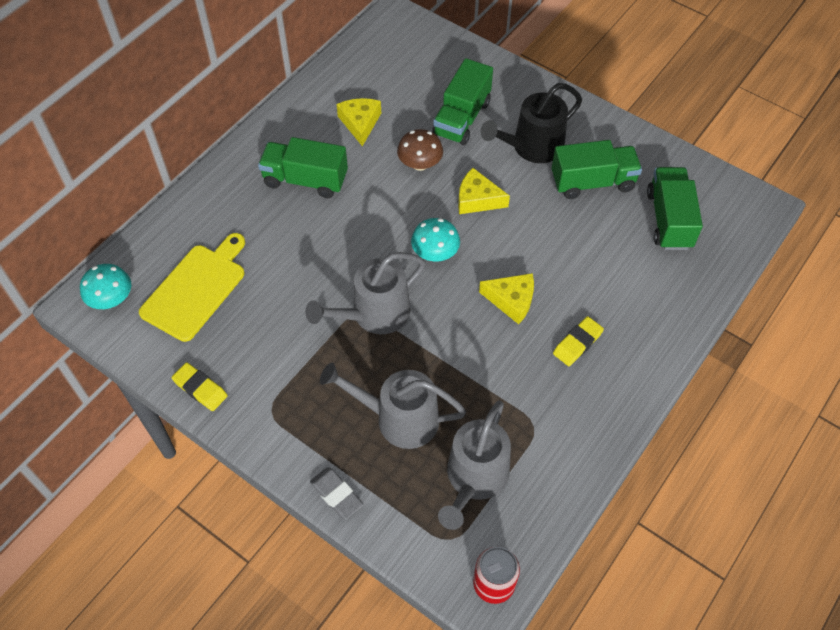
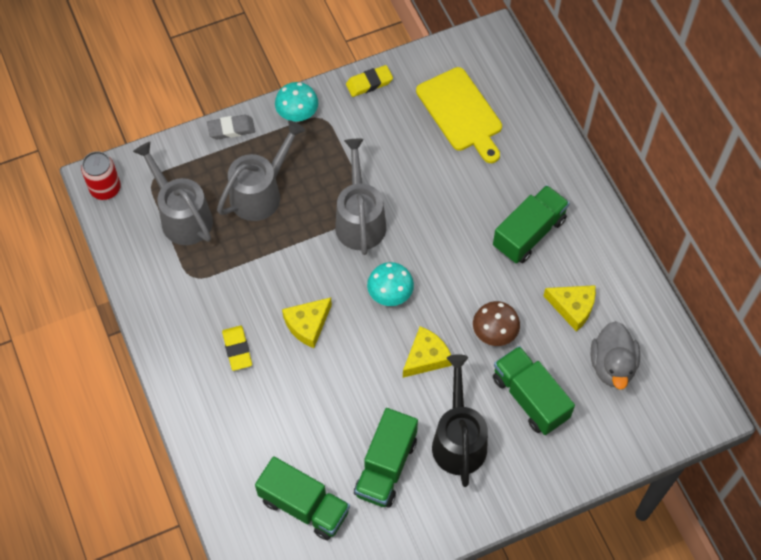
camera: 120 degrees right, 5 degrees up
turquoise mushroom [80,264,131,309] -> turquoise mushroom moved to [275,82,318,122]
none -> grey duck [591,321,640,390]

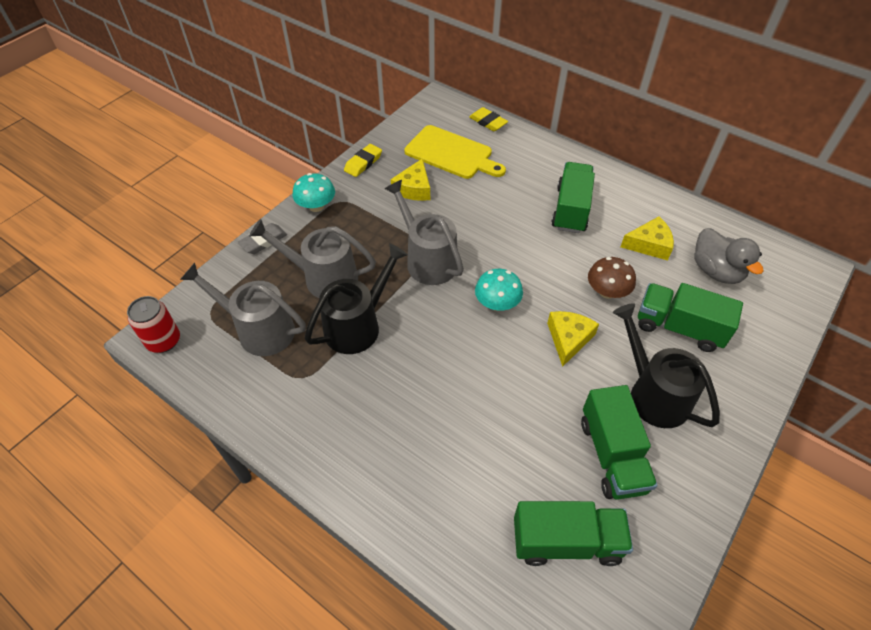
camera: 30 degrees left, 10 degrees down
grey watering can [217,120,305,221] -> grey watering can turned 90 degrees counterclockwise [249,219,376,298]
yellow eraser [222,326,252,371] -> yellow eraser moved to [469,107,508,131]
yellow cheese [282,297,332,348] -> yellow cheese moved to [391,158,430,201]
none -> black watering can [305,244,408,354]

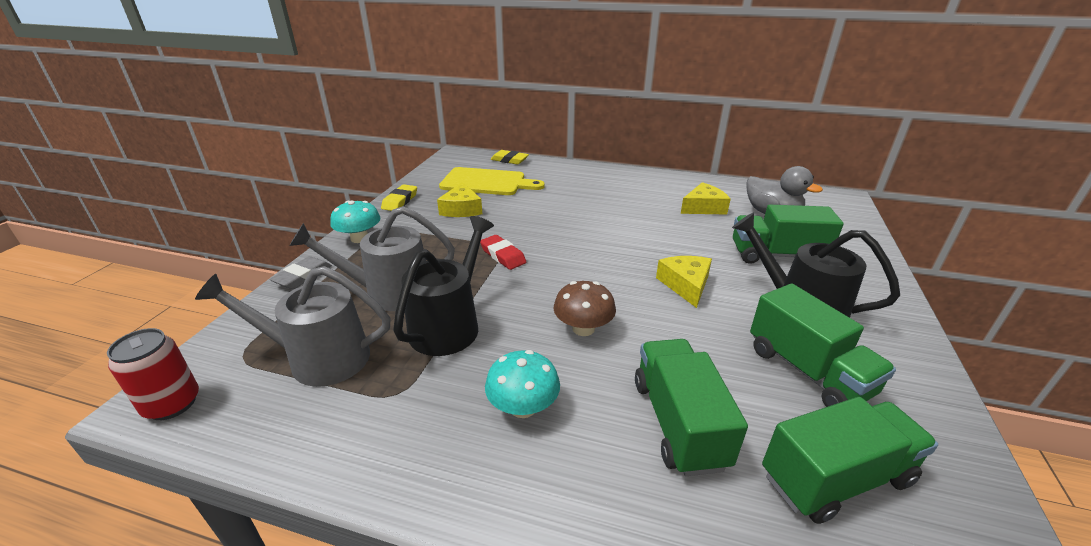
camera: 20 degrees left, 20 degrees down
grey watering can [384,180,464,285] -> red eraser [480,235,526,270]
turquoise mushroom [475,269,523,311] -> turquoise mushroom moved to [485,350,560,418]
green truck [551,162,595,233] -> green truck moved to [635,339,748,476]
brown mushroom [588,257,636,299] -> brown mushroom moved to [554,281,616,336]

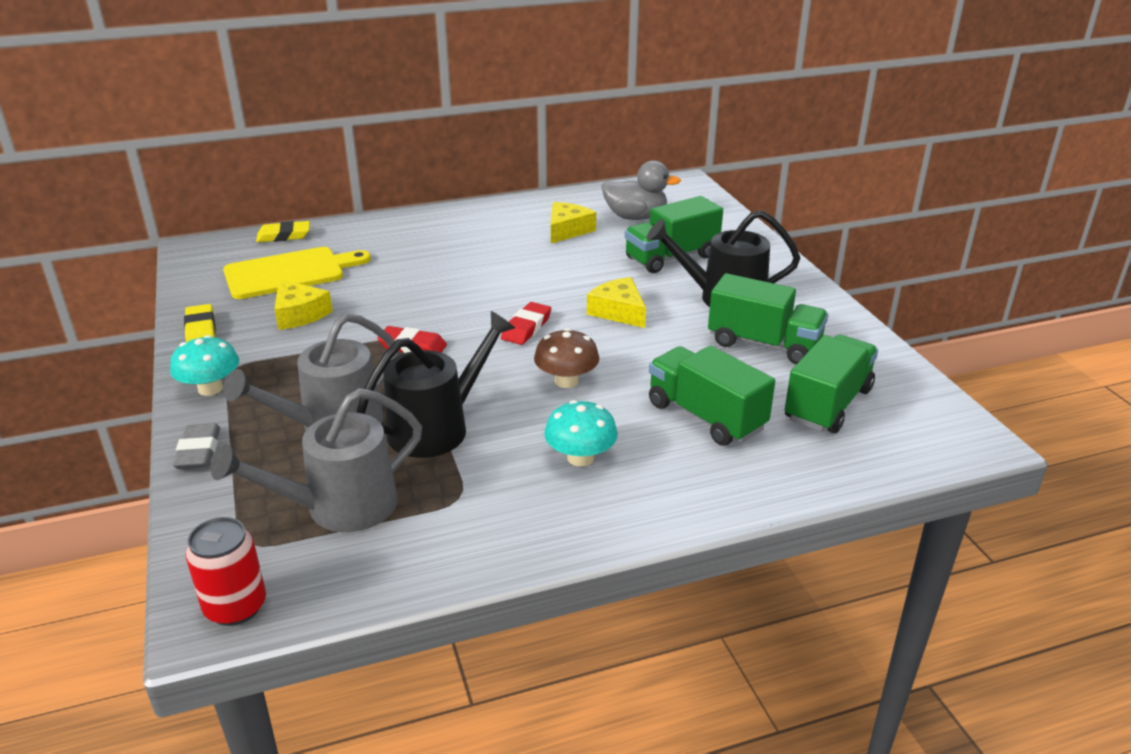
camera: 35 degrees left, 0 degrees up
black watering can [393,216,494,356] -> black watering can turned 60 degrees clockwise [356,311,515,458]
none -> red eraser [501,302,551,345]

